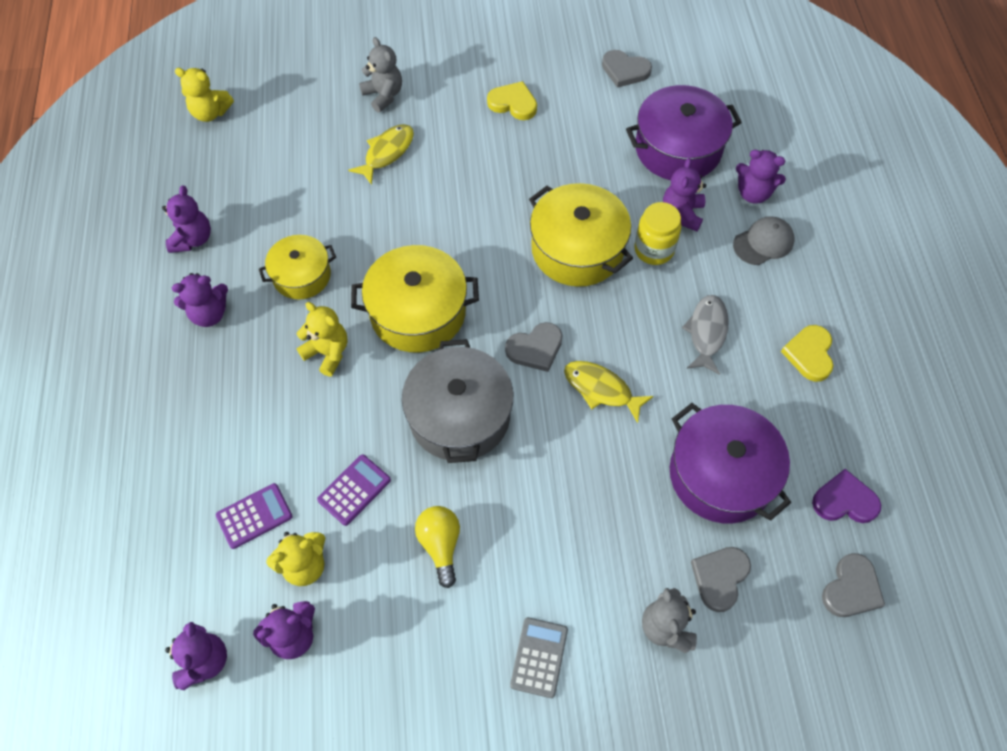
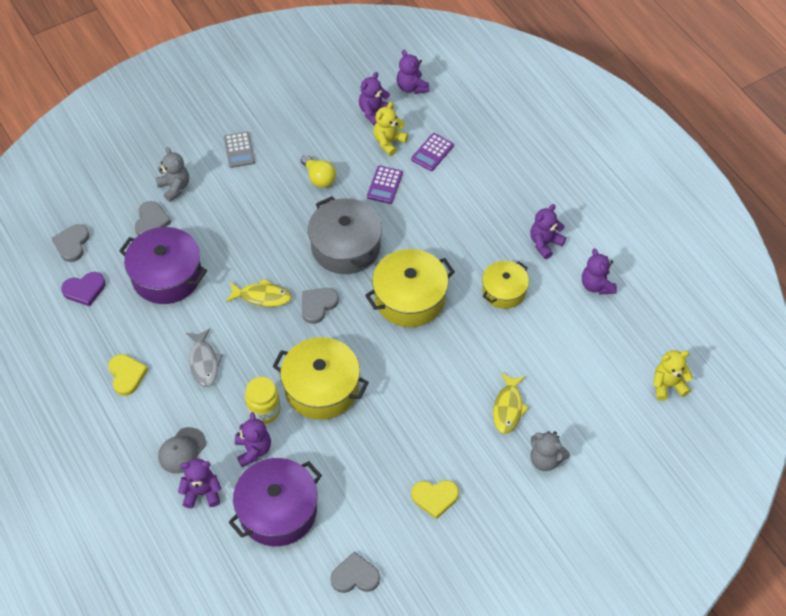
camera: 155 degrees right, 5 degrees down
yellow teddy bear [297,302,348,377] -> none

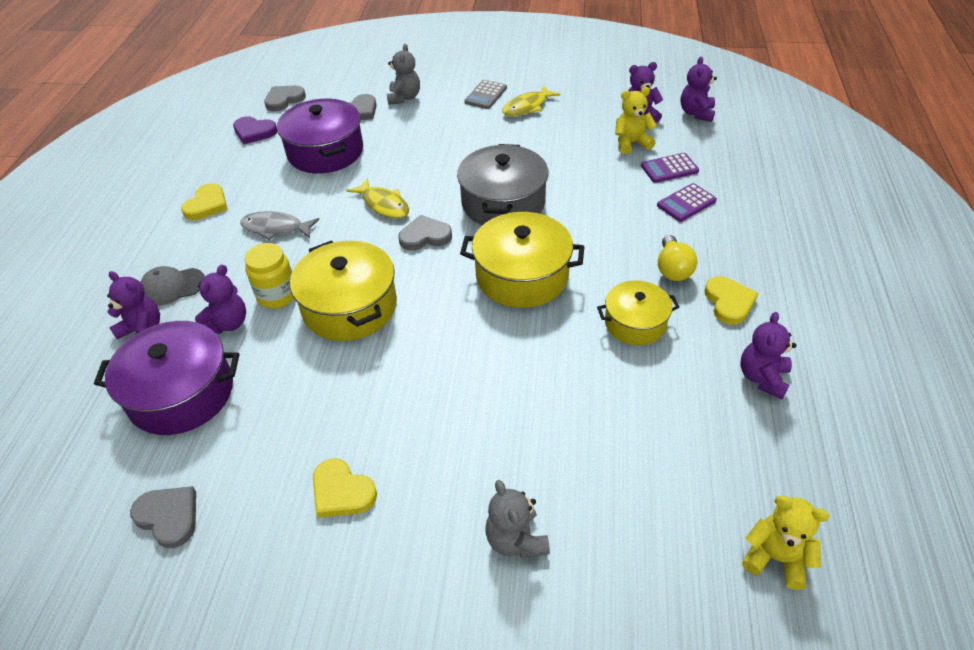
camera: 40 degrees right, 10 degrees down
grey fish [186,329,223,387] -> grey fish turned 75 degrees clockwise [240,211,319,240]
yellow light bulb [301,155,336,188] -> yellow light bulb moved to [658,235,697,281]
purple calculator [367,166,403,204] -> purple calculator moved to [657,183,717,222]
yellow fish [493,373,529,434] -> yellow fish moved to [502,85,560,116]
purple teddy bear [530,204,566,259] -> yellow heart [704,276,758,325]

